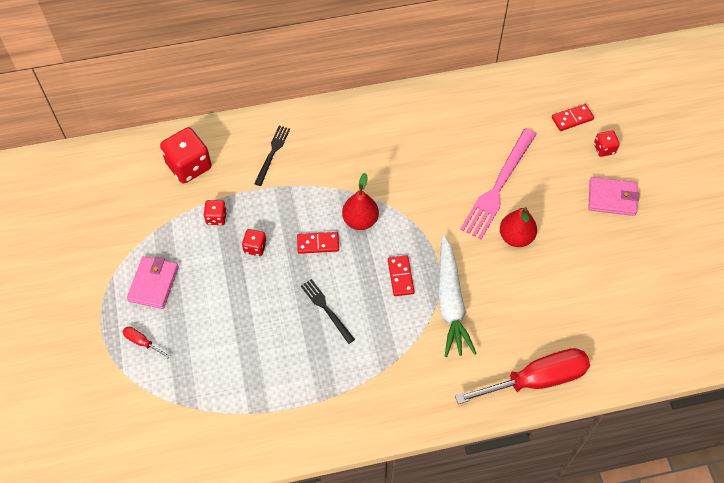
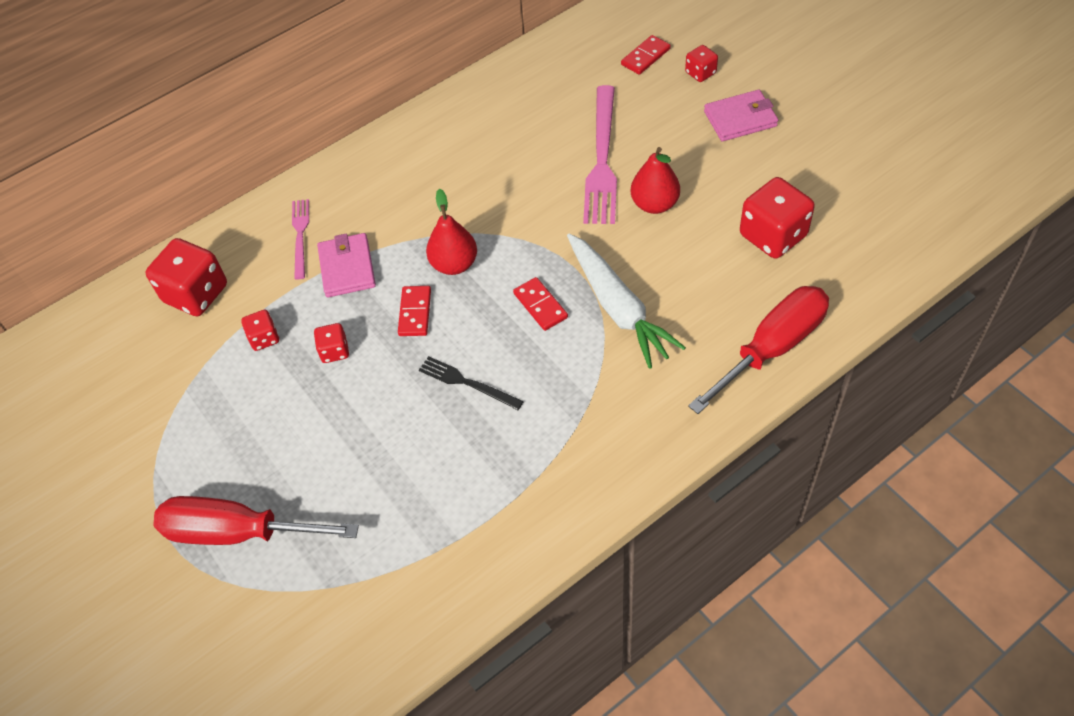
camera: 20 degrees left, 5 degrees down
red screwdriver [123,327,170,358] -> red screwdriver [154,496,359,545], size x2.43
pink wallet [127,256,179,309] -> pink wallet moved to [317,233,376,297]
black fork [254,126,290,186] -> pink fork [292,199,309,279]
red domino [297,232,339,254] -> red domino turned 60 degrees counterclockwise [398,286,431,336]
none -> red dice [740,177,815,259]

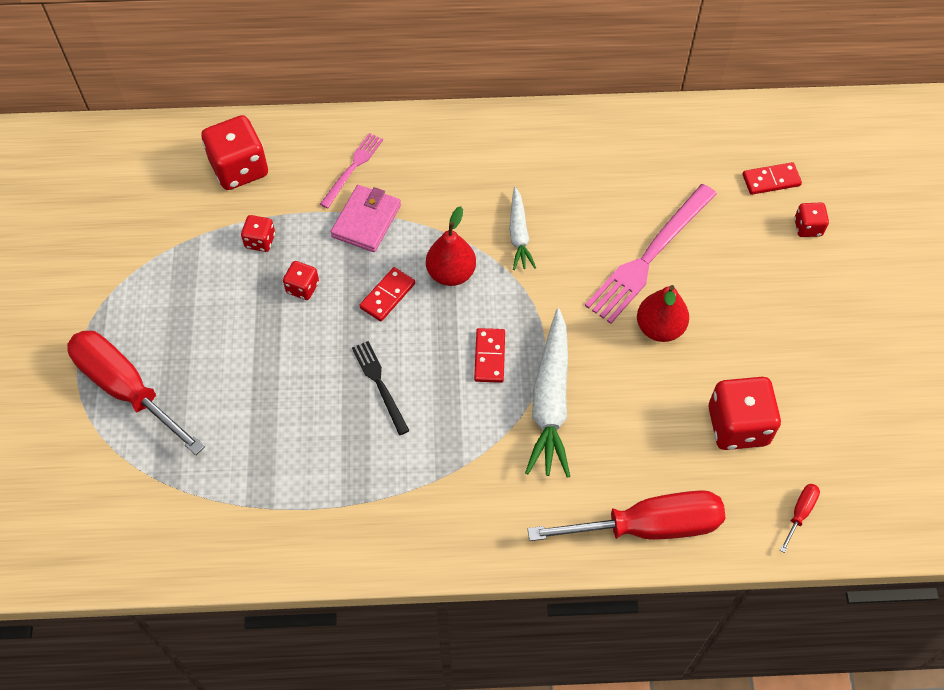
camera: 30 degrees right, 5 degrees up
pink wallet [704,90,778,141] -> none
none -> white carrot [509,187,536,270]
none -> red screwdriver [780,484,820,553]

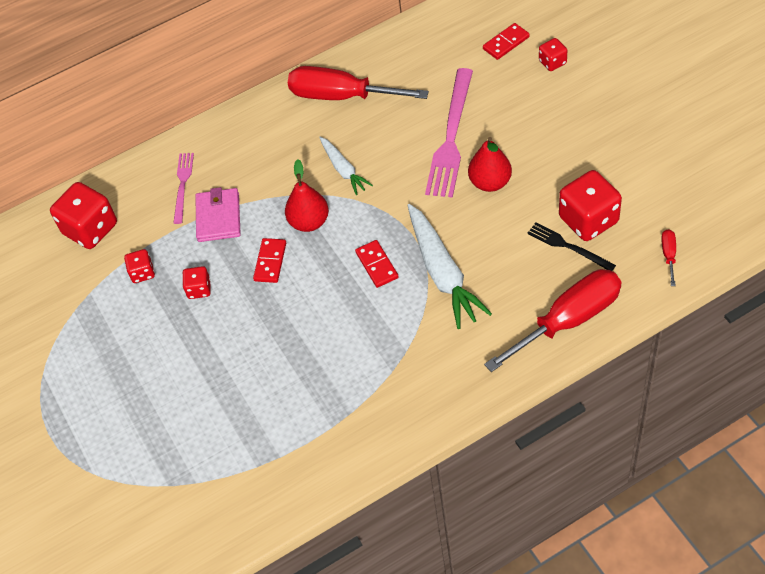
camera: 20 degrees left, 5 degrees down
red screwdriver [67,330,205,455] -> red screwdriver moved to [288,66,429,100]
black fork [352,341,410,435] -> black fork moved to [527,223,616,271]

